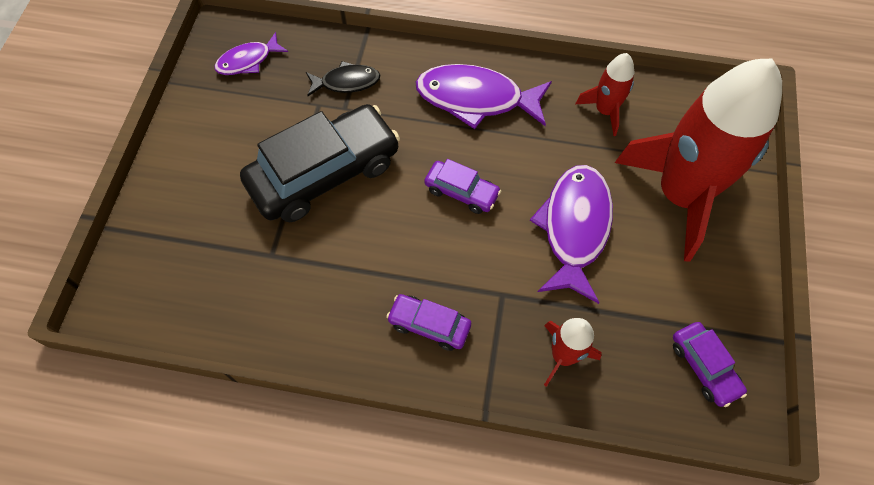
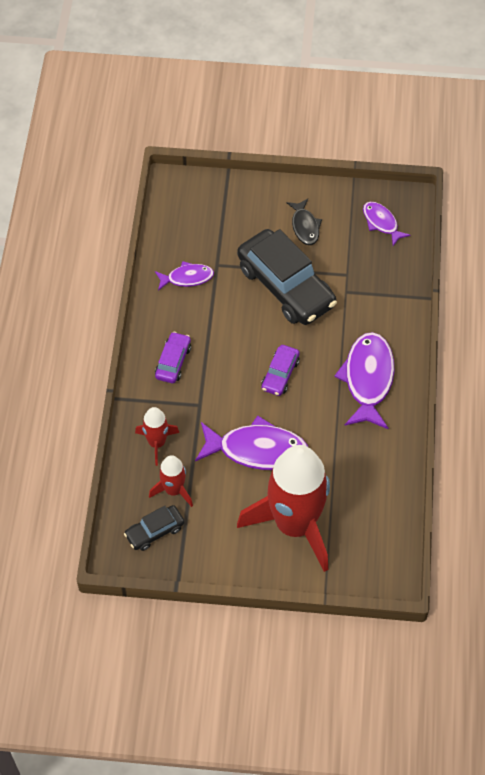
camera: 85 degrees right, 5 degrees down
black fish [306,61,380,96] -> black fish moved to [287,199,322,245]
red rocket [575,53,634,136] -> red rocket moved to [149,455,193,507]
purple car [673,322,747,407] -> black car [124,505,184,551]
none -> purple fish [155,261,214,291]

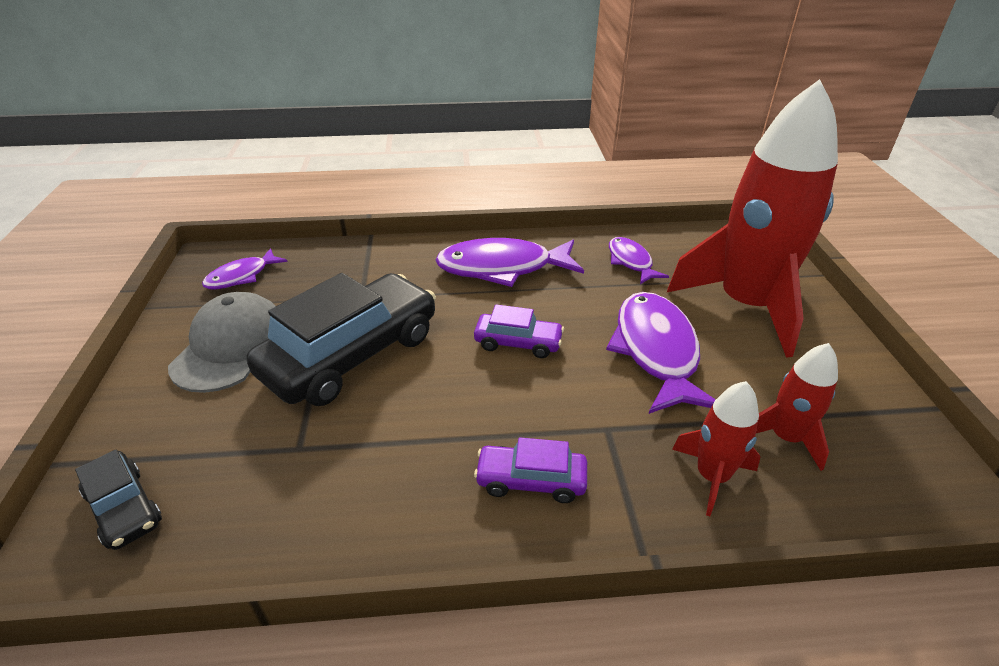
camera: 100 degrees left, 20 degrees down
black car [124,505,184,551] -> black car moved to [75,450,162,550]
purple fish [155,261,214,291] -> purple fish moved to [609,237,669,284]
black fish [287,199,322,245] -> grey cap [168,292,276,393]

